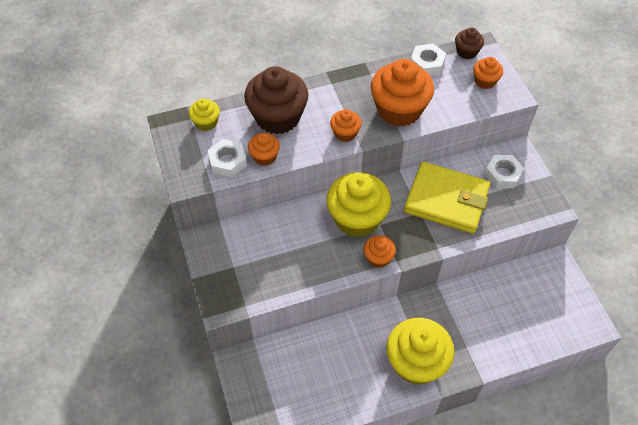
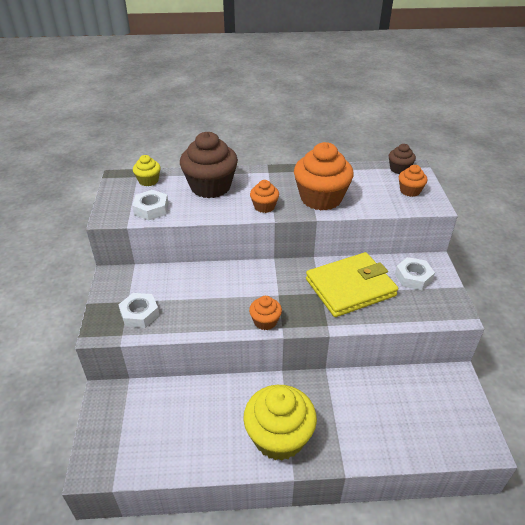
camera: 15 degrees right, 15 degrees down
orange cupcake [248,133,280,166] -> none
yellow cupcake [327,172,391,237] -> none
yellow wallet [404,162,490,234] -> yellow wallet turned 60 degrees counterclockwise [306,252,398,317]
white nut [411,44,446,76] -> white nut moved to [118,293,160,328]

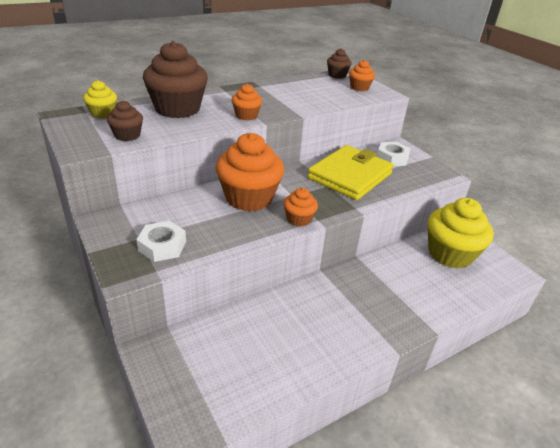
camera: 30 degrees left, 5 degrees down
white nut [132,190,168,220] -> brown cupcake [107,100,143,141]
yellow cupcake [243,385,317,461] -> yellow cupcake moved to [428,198,494,269]
orange cupcake [294,142,354,210] -> orange cupcake moved to [216,133,284,211]

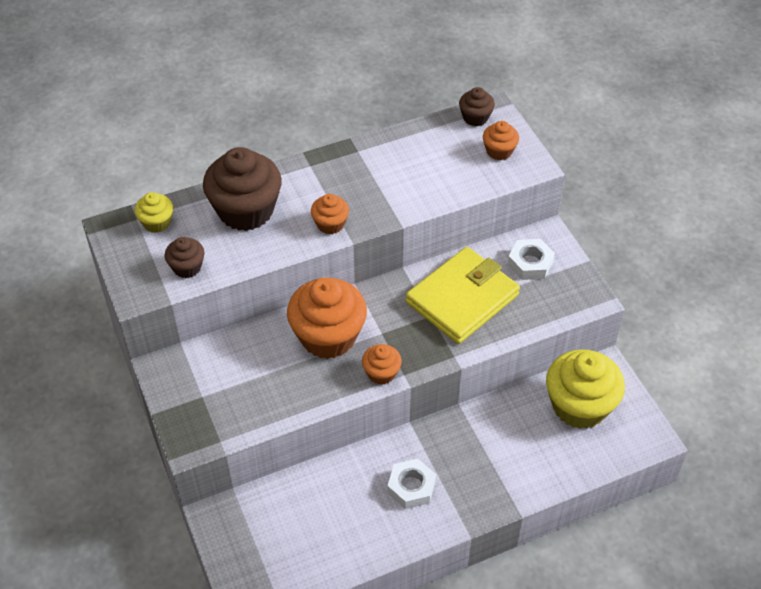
camera: 10 degrees right, 15 degrees up
white nut [136,221,186,262] -> white nut moved to [387,459,436,509]

